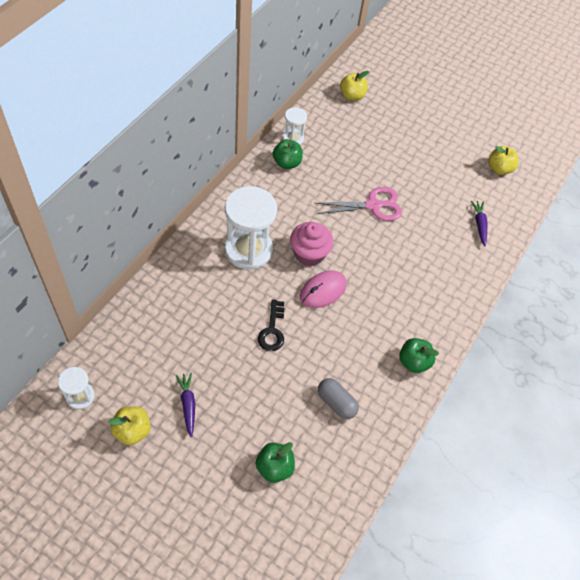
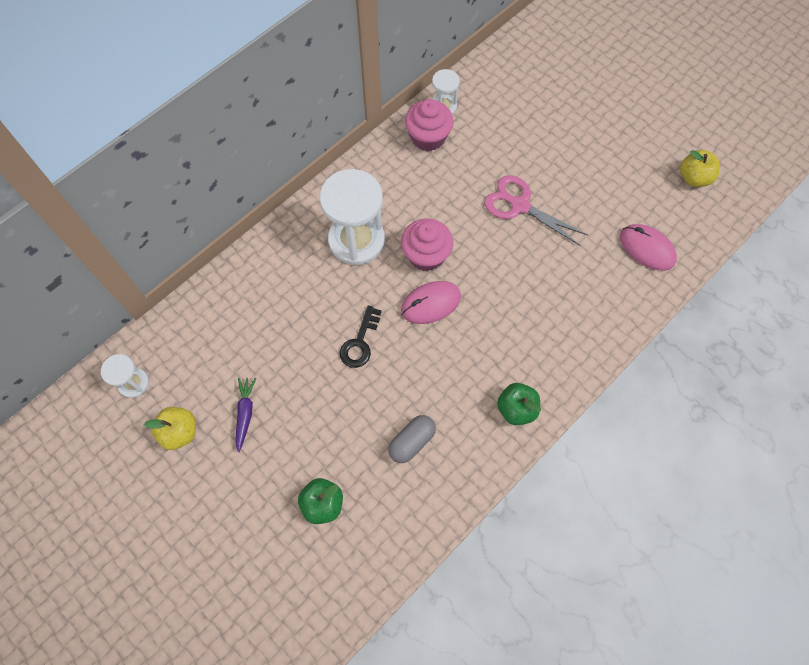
camera: 20 degrees right, 10 degrees up
green apple [273,139,303,169] -> pink cupcake [405,99,454,151]
pink scissors [315,187,402,221] -> pink scissors turned 150 degrees counterclockwise [484,175,588,246]
grey capsule [318,378,359,419] -> grey capsule turned 75 degrees clockwise [388,415,436,463]
yellow apple [340,71,369,101] -> none
purple carrot [471,201,488,246] -> pink mouse [620,224,677,271]

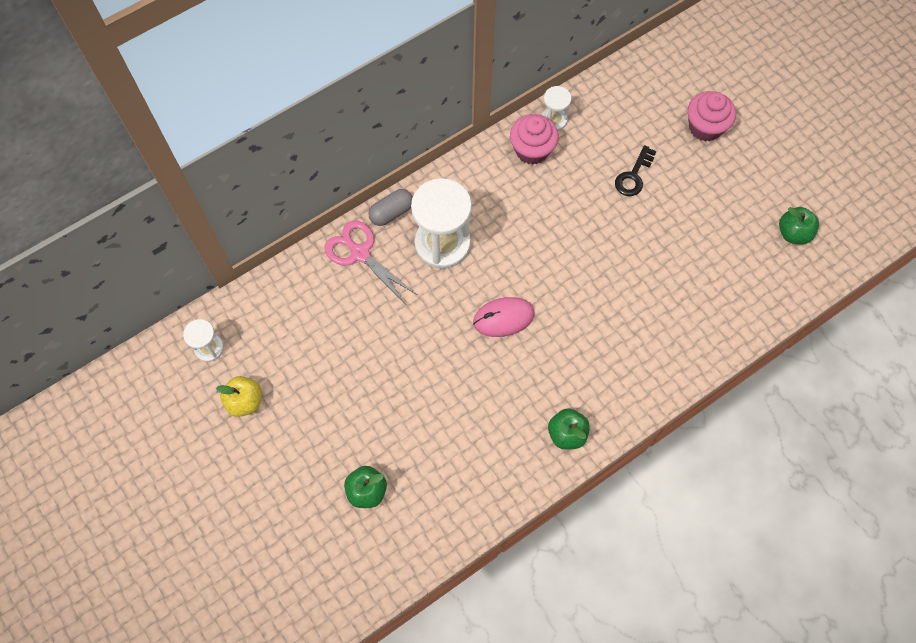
camera: 10 degrees right, 0 degrees up
purple carrot [236,378,257,452] -> none
black key [340,305,382,368] -> black key moved to [615,145,657,196]
grey capsule [388,415,436,463] -> grey capsule moved to [368,189,413,226]
pink cupcake [401,218,453,271] -> pink cupcake moved to [688,91,736,141]
pink scissors [484,175,588,246] -> pink scissors moved to [325,221,417,303]
pink mouse [620,224,677,271] -> none
yellow apple [680,150,720,187] -> green apple [779,207,819,244]

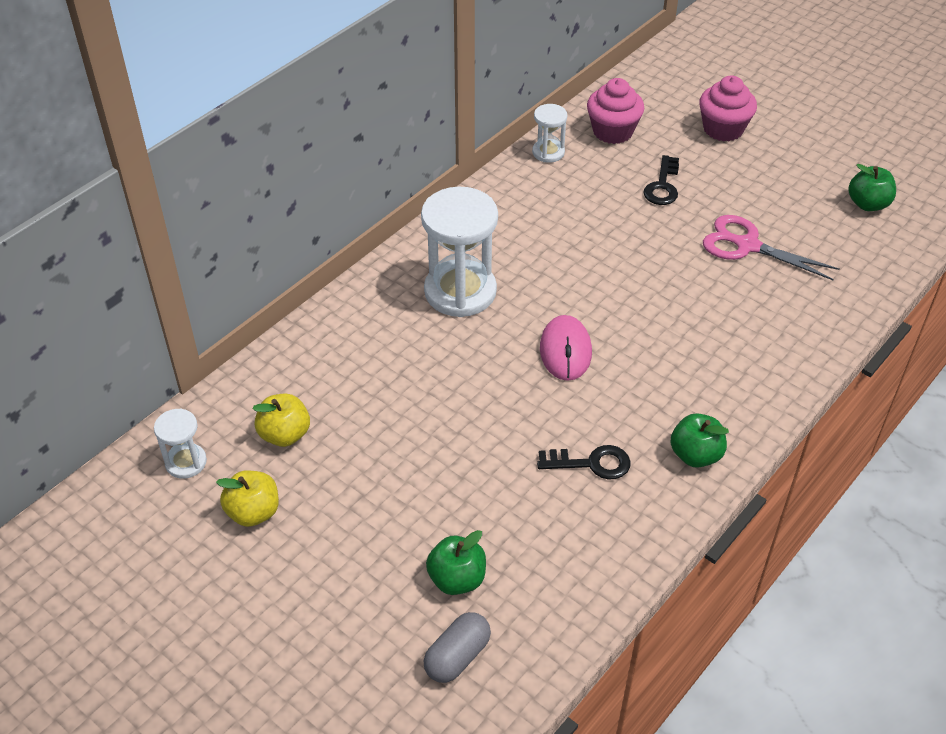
camera: 15 degrees left, 20 degrees down
pink scissors [325,221,417,303] -> pink scissors moved to [703,215,840,281]
grey capsule [368,189,413,226] -> grey capsule moved to [424,612,491,683]
pink mouse [473,297,535,337] -> pink mouse turned 60 degrees counterclockwise [540,315,592,381]
pink cupcake [510,114,559,165] -> pink cupcake moved to [587,78,644,144]
none -> yellow apple [252,394,310,447]
none -> black key [537,445,631,480]

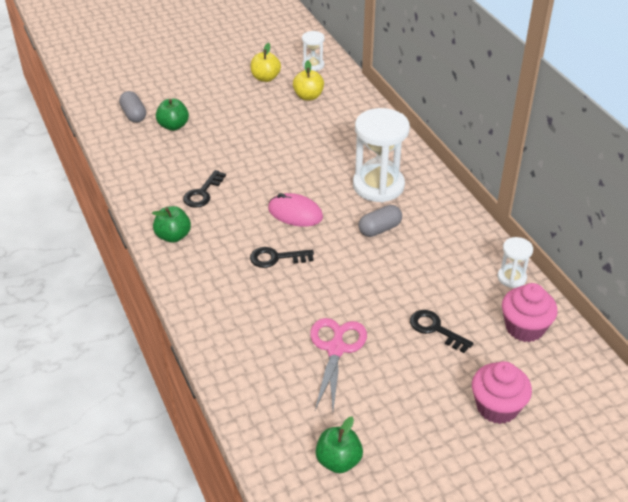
camera: 115 degrees right, 5 degrees down
pink scissors [703,215,840,281] -> pink scissors turned 45 degrees counterclockwise [310,318,367,410]
none -> black key [250,247,314,268]
none -> grey capsule [358,205,402,237]

